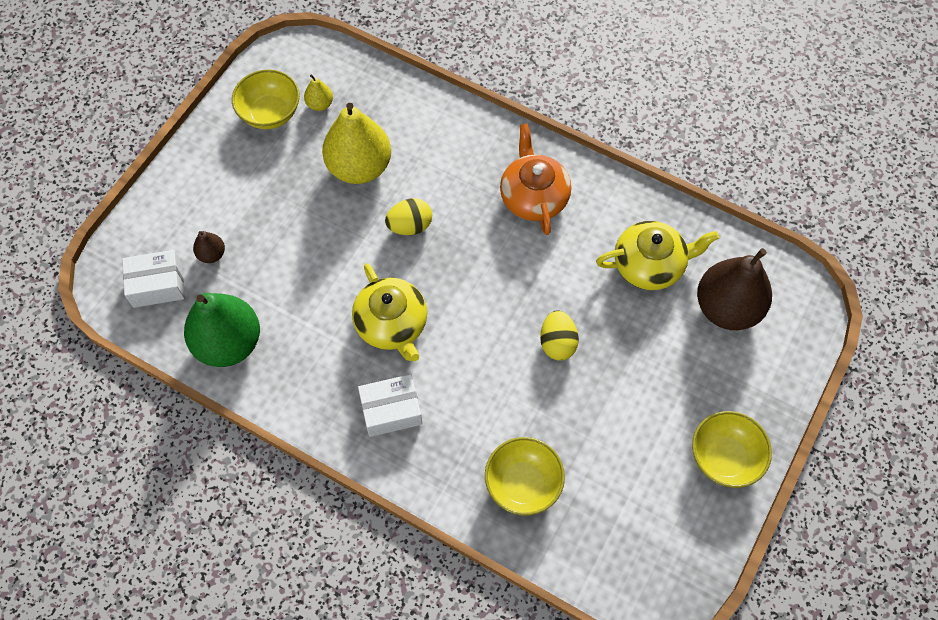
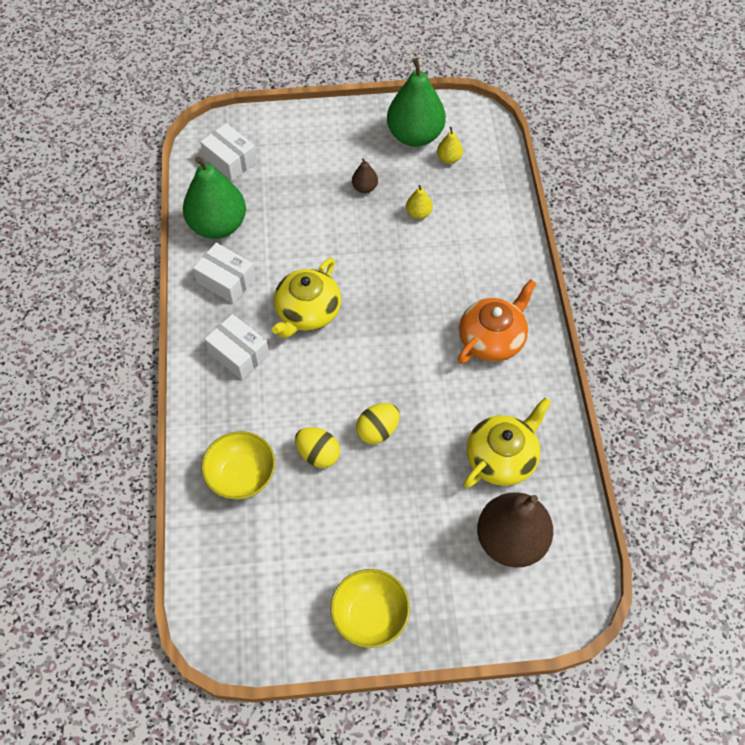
camera: 55 degrees right, 5 degrees down
brown pear [193,231,225,263] -> brown pear moved to [352,158,378,193]
yellow bowl [232,69,300,129] -> green pear [387,58,446,147]
yellow pear [322,103,391,184] -> yellow pear [406,185,433,219], size x0.44
yellow egg [385,198,432,235] -> yellow egg moved to [295,427,340,468]
yellow teapot [596,221,719,290] -> yellow teapot turned 90 degrees counterclockwise [463,398,551,488]
none -> white box [193,243,255,304]

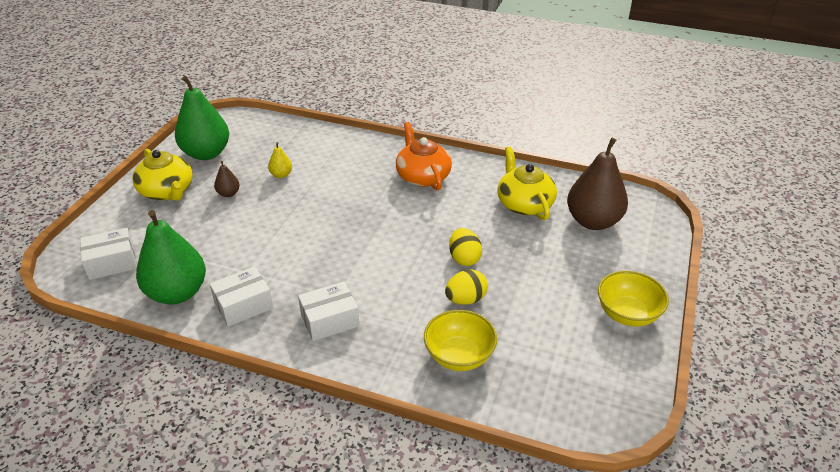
camera: 65 degrees left, 20 degrees down
yellow teapot [272,258,341,338] -> yellow teapot moved to [132,149,193,201]
yellow pear [437,127,463,164] -> none

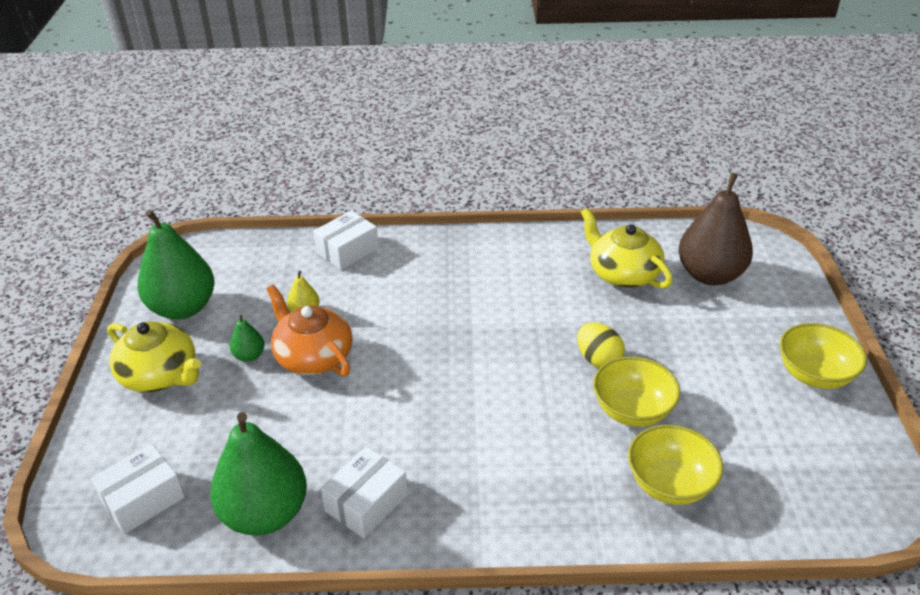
camera: 20 degrees left, 0 degrees up
brown pear [214,161,240,197] -> green pear [230,315,265,362]
white box [298,281,359,341] -> white box moved to [313,210,379,270]
orange teapot [396,122,452,190] -> orange teapot moved to [267,285,352,376]
yellow egg [445,269,488,305] -> yellow bowl [593,356,680,427]

